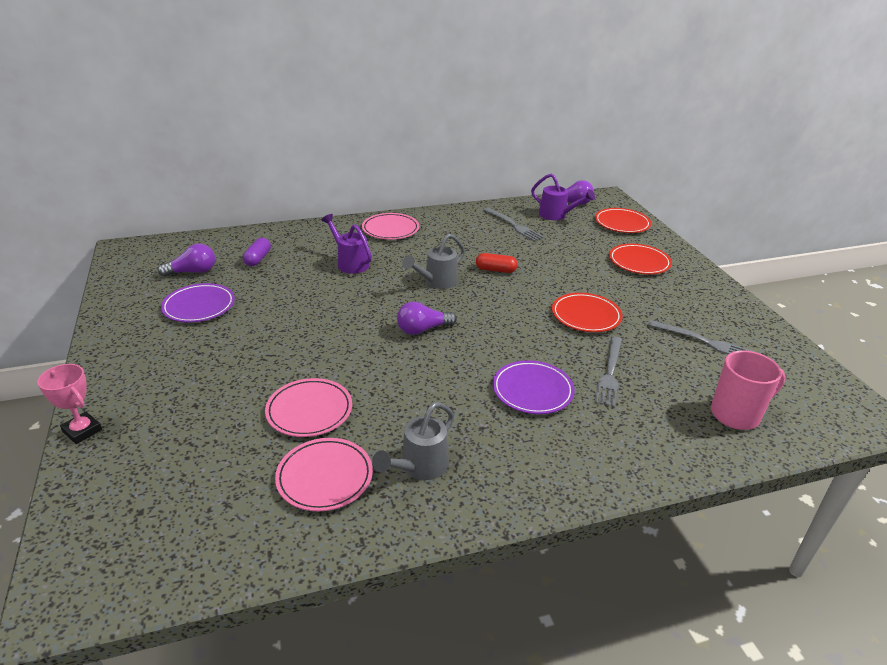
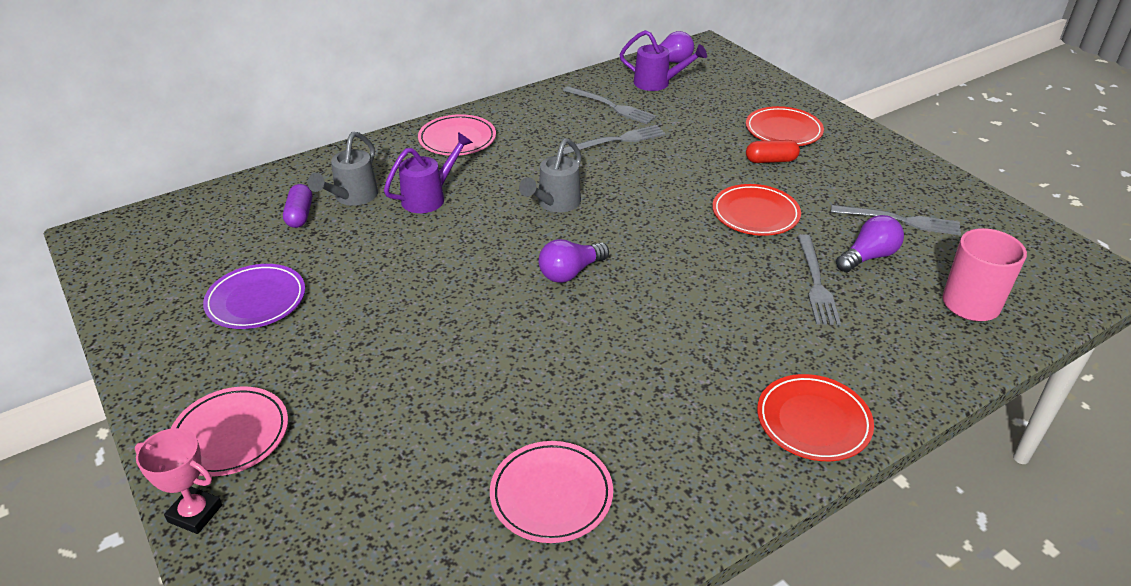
camera: 15 degrees left, 5 degrees up
purple light bulb [158,243,215,277] -> purple light bulb moved to [836,215,904,272]
pink plate [265,378,352,437] -> pink plate moved to [171,386,288,476]
purple watering can [321,214,372,274] -> purple watering can turned 105 degrees clockwise [384,132,473,213]
grey watering can [372,402,454,480] -> grey watering can moved to [307,132,378,206]
red capsule [476,253,518,273] -> red capsule moved to [746,140,800,163]
purple plate [493,360,575,414] -> none
red plate [595,208,651,233] -> red plate moved to [757,374,874,461]
none -> grey fork [563,125,666,155]

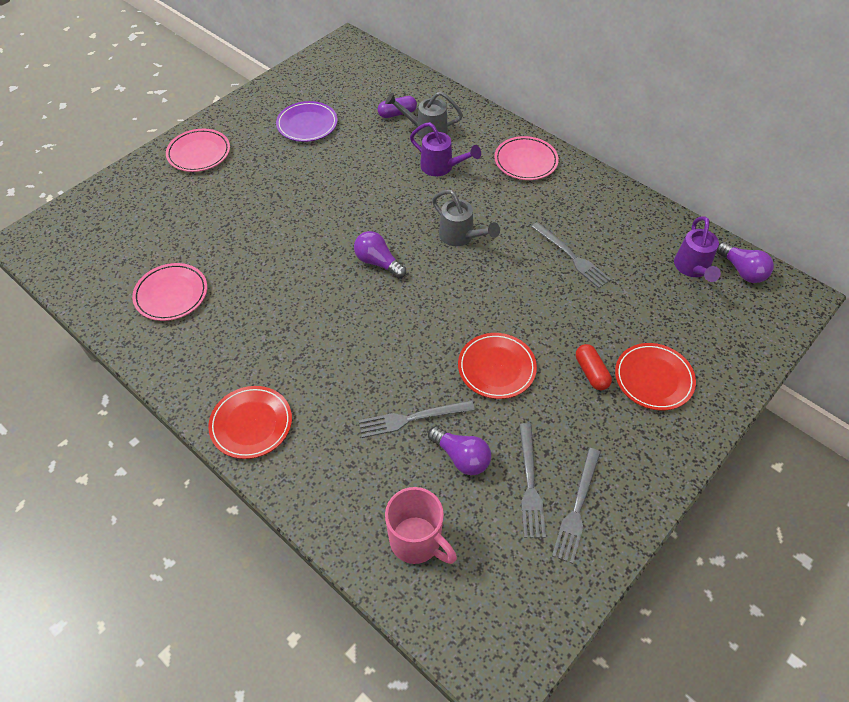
camera: 75 degrees right, 15 degrees up
pink trophy [135,428,222,534] -> none
grey watering can [519,138,581,212] -> grey watering can turned 150 degrees counterclockwise [432,190,500,246]
grey fork [563,86,656,124] -> grey fork moved to [552,448,601,564]

